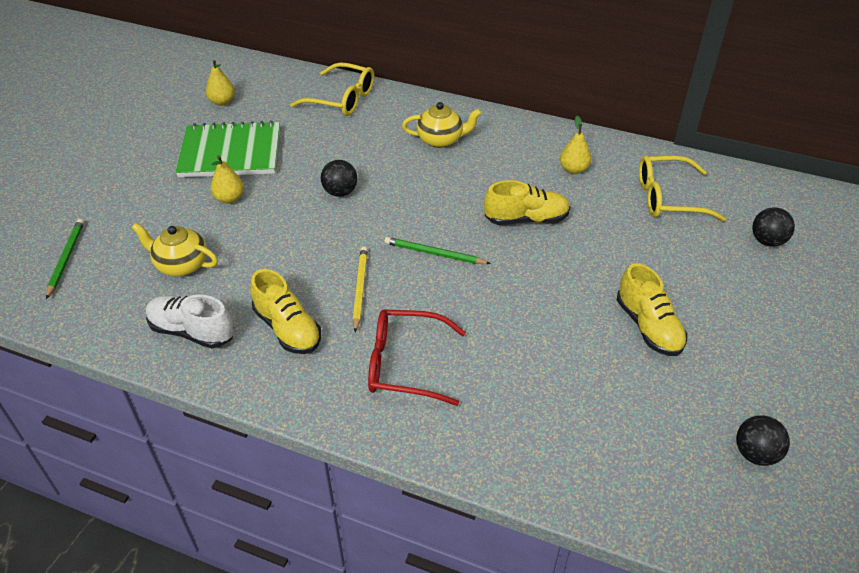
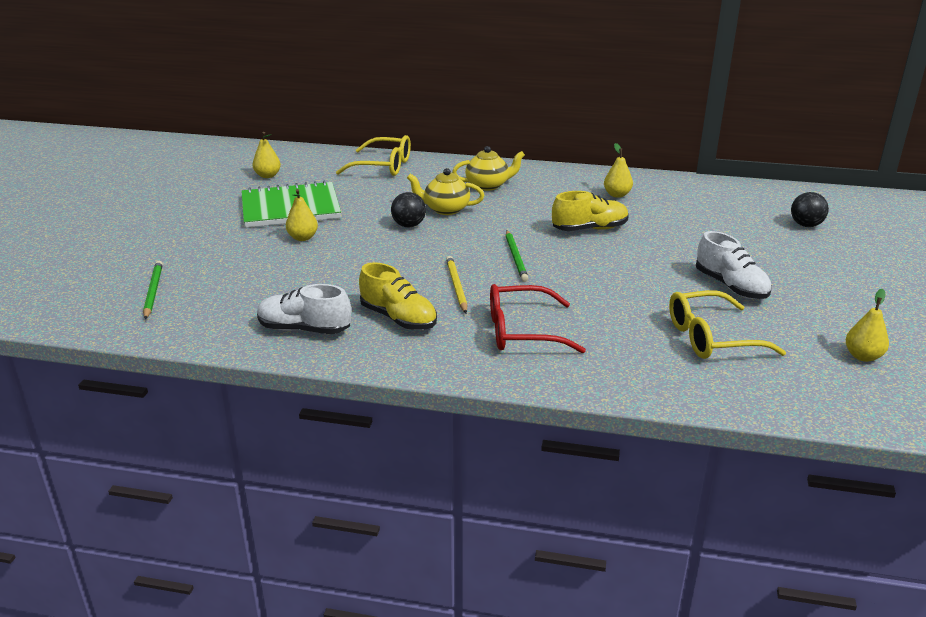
camera: 10 degrees left, 15 degrees down
yellow teapot [132,223,218,276] -> yellow teapot moved to [407,168,484,215]
green pencil [385,237,491,264] -> green pencil turned 105 degrees counterclockwise [506,230,528,282]
yellow shoe [617,263,687,356] -> white shoe [696,231,772,299]
yellow glasses [639,156,726,222] -> yellow glasses moved to [669,290,786,359]
black ball [736,415,790,466] -> yellow pear [845,289,889,362]

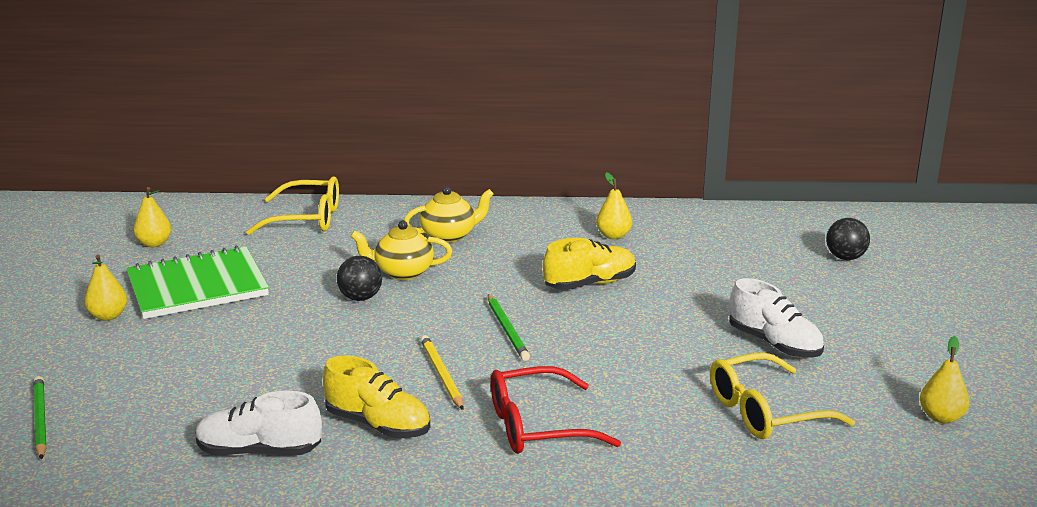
camera: 10 degrees left, 5 degrees down
yellow pear [286,189,318,241] -> yellow pear moved to [84,255,127,321]

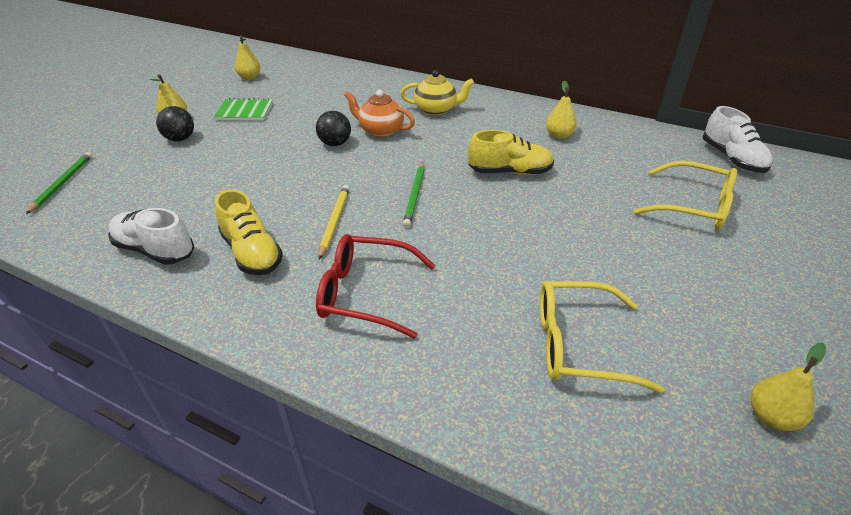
camera: 25 degrees right, 15 degrees up
green notebook [126,246,269,319] -> green notebook [214,98,273,121], size x0.57
yellow glasses [246,177,339,235] -> yellow glasses moved to [634,161,737,230]
yellow teapot [350,221,452,280] -> orange teapot [344,90,415,137]
white shoe [729,278,824,358] -> white shoe moved to [703,106,773,173]
black ball [826,218,870,260] -> black ball moved to [156,106,194,141]

